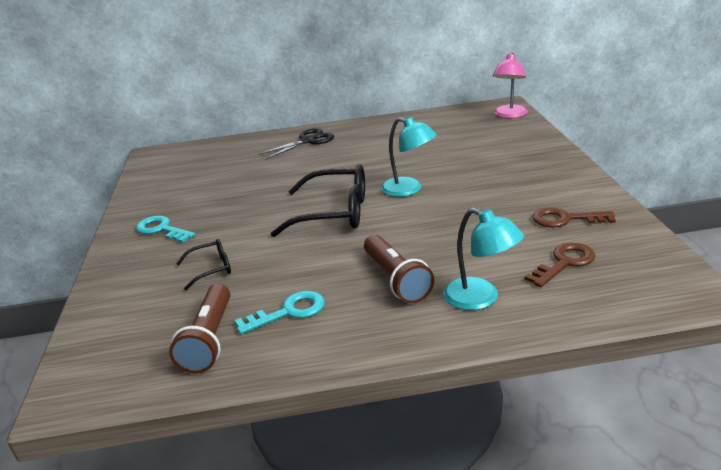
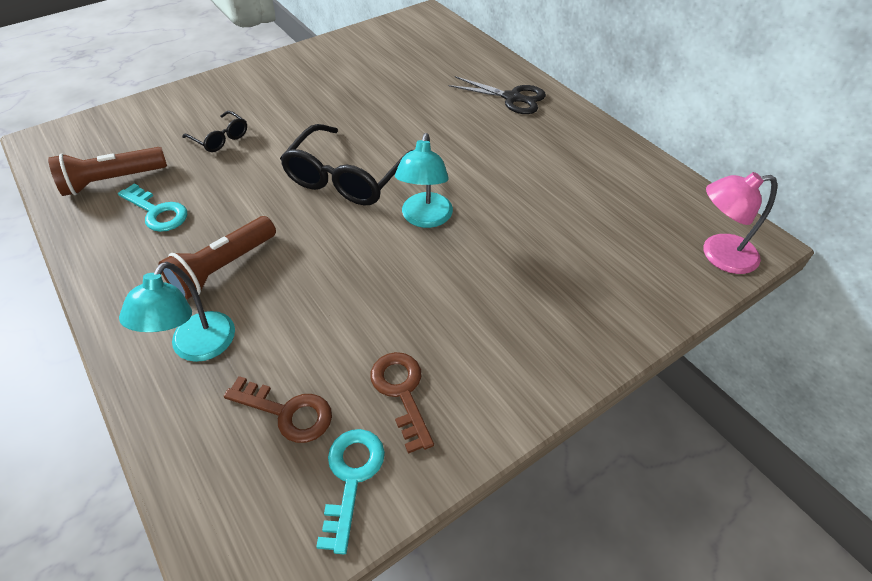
camera: 60 degrees right, 20 degrees up
turquoise key [136,216,195,243] -> turquoise key moved to [316,429,385,554]
black glasses [271,164,365,237] -> black glasses turned 45 degrees clockwise [280,124,413,205]

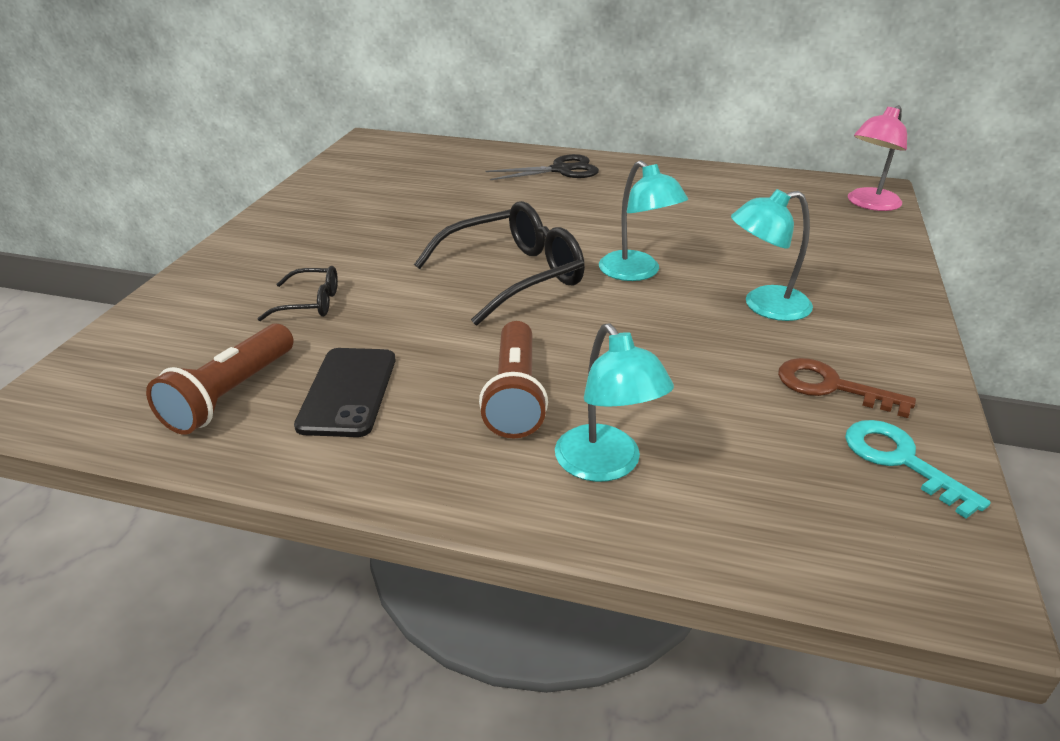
camera: 40 degrees left, 15 degrees down
turquoise key [118,183,187,232] -> black phone [294,348,395,437]
brown key [224,376,332,443] -> none
black glasses [280,124,413,205] -> black glasses turned 105 degrees counterclockwise [414,201,585,326]
none -> turquoise lamp [731,189,813,321]

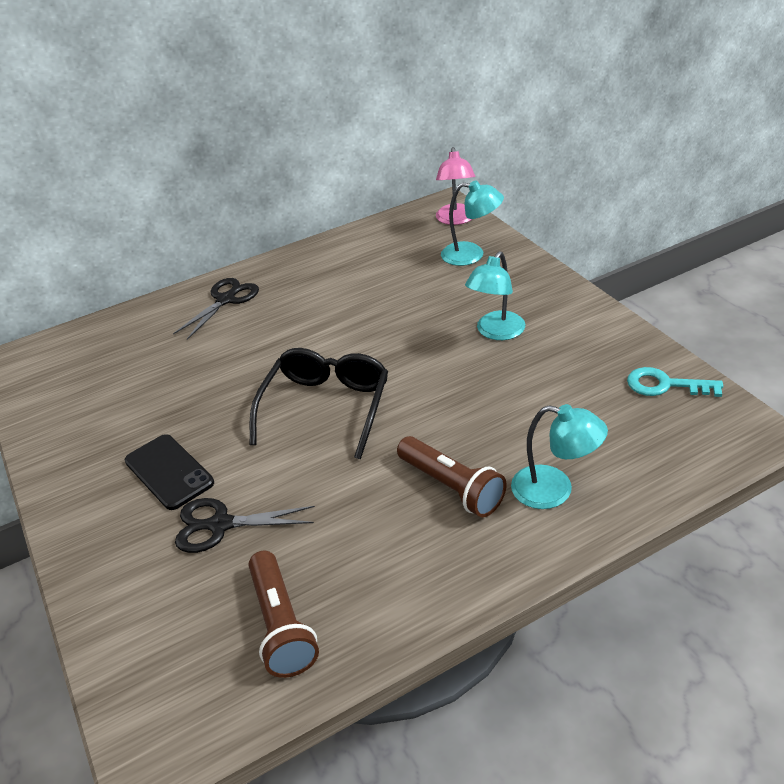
camera: 40 degrees left, 5 degrees up
black glasses [258,266,338,321] -> black scissors [175,498,315,553]
black phone [294,348,395,437] -> black phone moved to [125,434,214,510]
turquoise lamp [599,160,688,281] -> turquoise lamp moved to [441,180,504,266]
brown key [778,358,916,418] -> none

